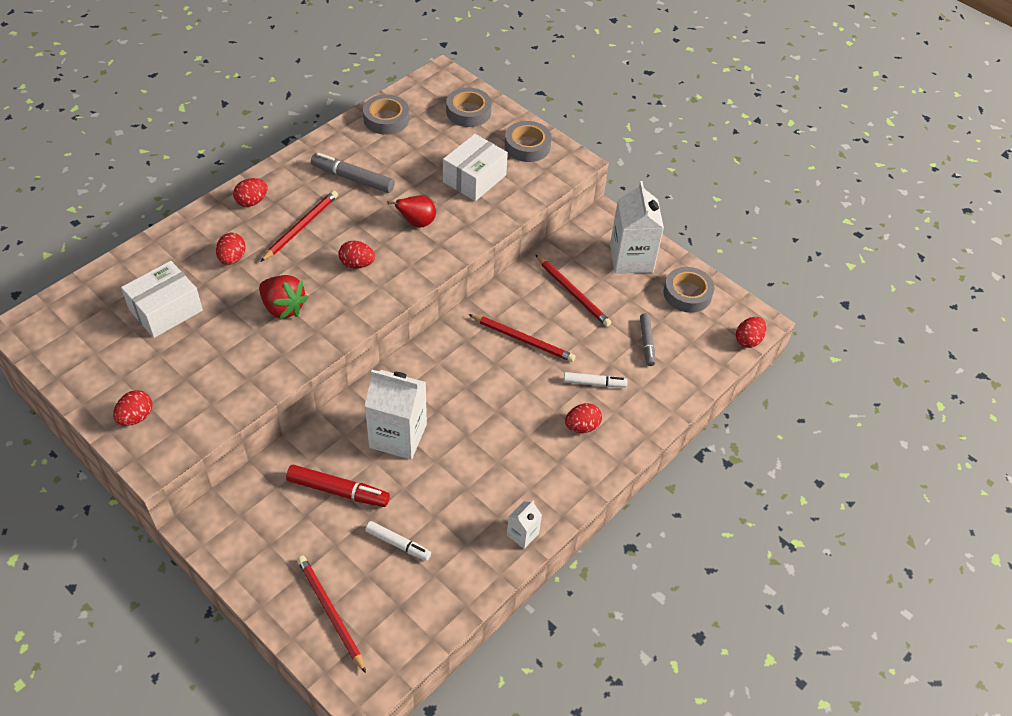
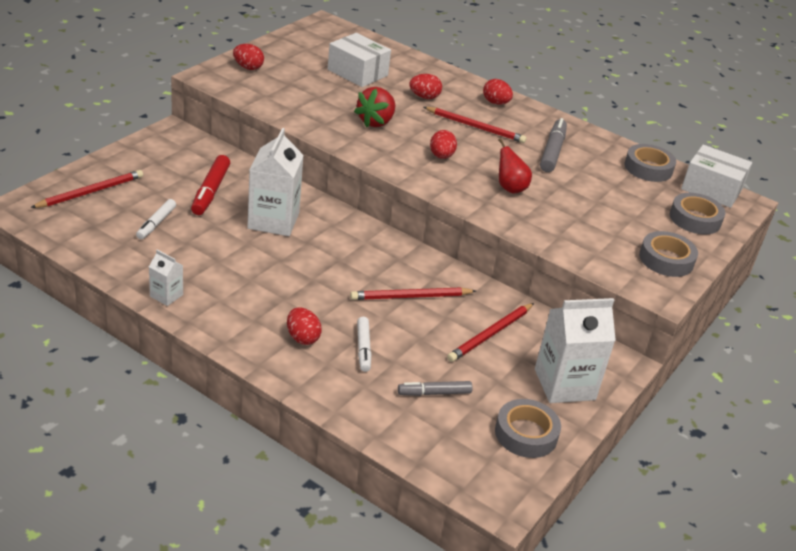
camera: 80 degrees right, 15 degrees down
white box [443,134,508,201] -> white box moved to [681,145,752,208]
red pencil [468,314,575,362] -> red pencil turned 60 degrees clockwise [350,288,476,300]
red egg [736,317,766,348] -> none

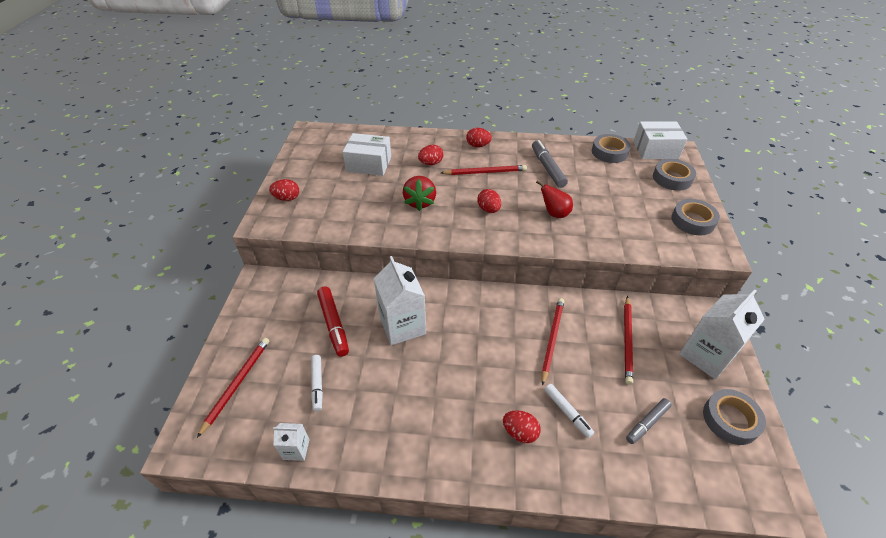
camera: 25 degrees left, 10 degrees up
white carton [149,250,183,306] -> white carton moved to [273,423,310,461]
red pencil [350,288,476,300] -> red pencil turned 150 degrees clockwise [541,298,564,386]

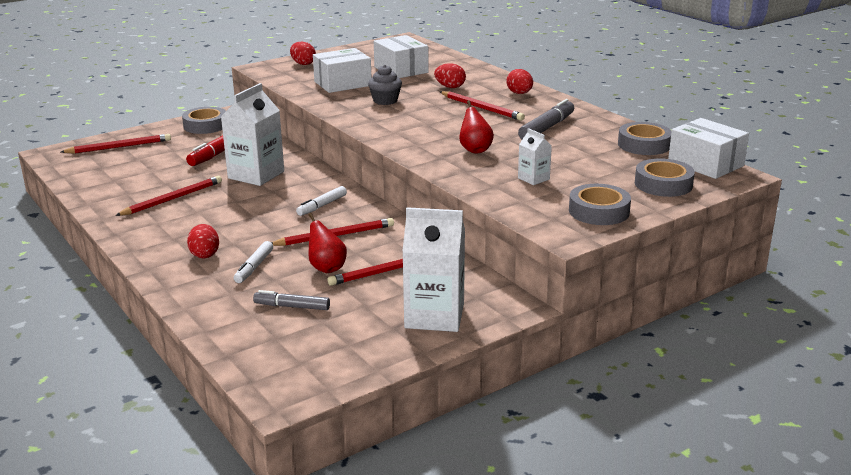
camera: 50 degrees right, 20 degrees down
white carton [273,423,310,461] -> white carton moved to [518,128,552,185]
white marker [311,355,323,412] -> white marker moved to [296,186,347,216]
red strawberry [403,176,436,211] -> grey cupcake [368,65,402,105]
red egg [478,189,501,213] -> none
grey tape [703,389,766,445] -> grey tape moved to [182,107,226,134]
none -> red pencil [115,176,222,216]
none -> red pear [308,213,347,273]
none -> white box [313,48,372,93]

